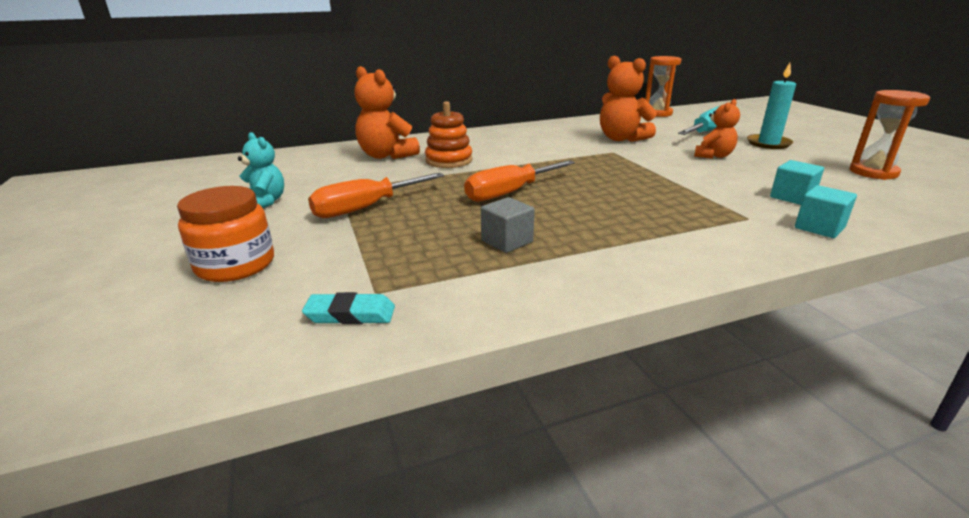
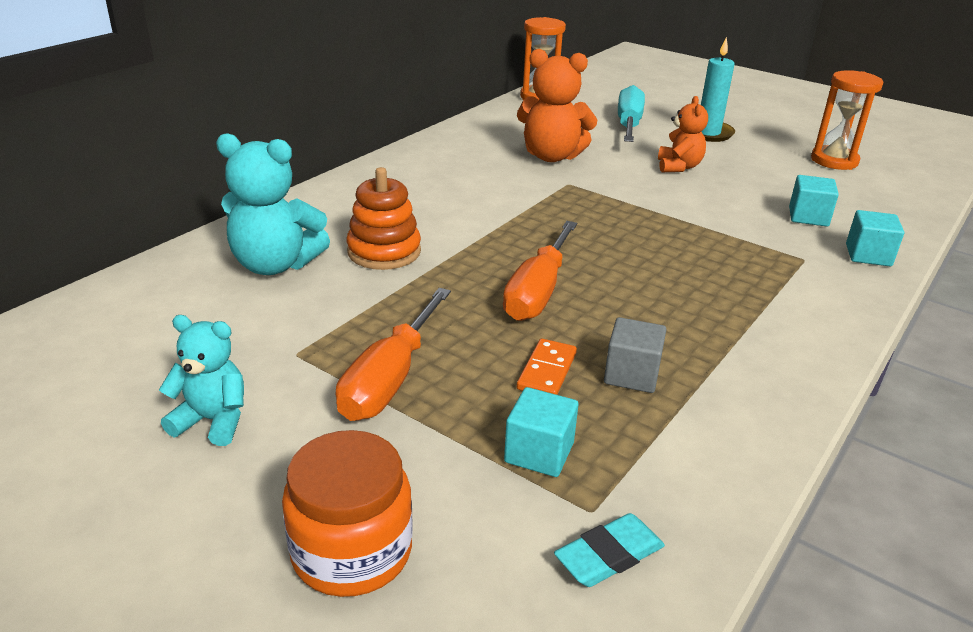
camera: 35 degrees left, 5 degrees up
orange teddy bear [355,66,420,159] -> turquoise teddy bear [216,133,330,275]
none -> turquoise cube [504,387,579,477]
none -> orange domino [517,339,577,395]

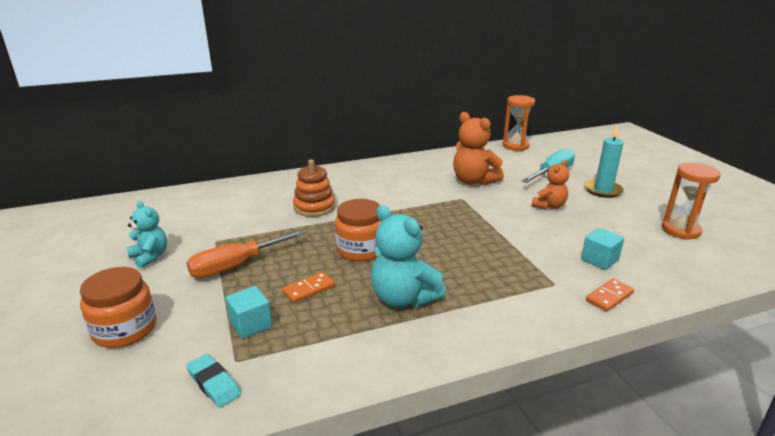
camera: 35 degrees right, 5 degrees down
turquoise teddy bear [216,133,330,275] -> turquoise teddy bear moved to [371,205,446,308]
orange screwdriver [503,221,577,321] -> orange jar [335,199,381,261]
turquoise eraser [554,513,665,587] -> turquoise eraser turned 45 degrees clockwise [186,354,241,408]
grey cube [604,317,667,393] -> none
turquoise cube [846,210,904,266] -> orange domino [586,279,634,312]

